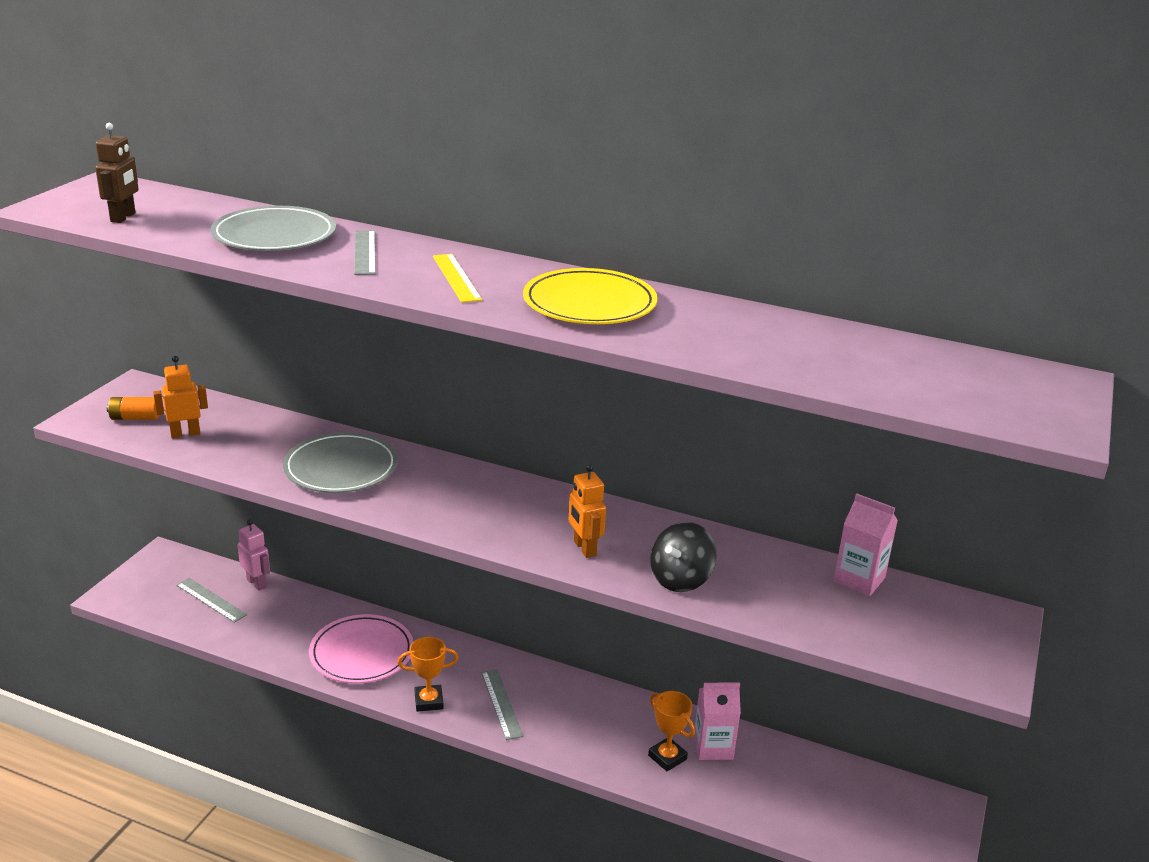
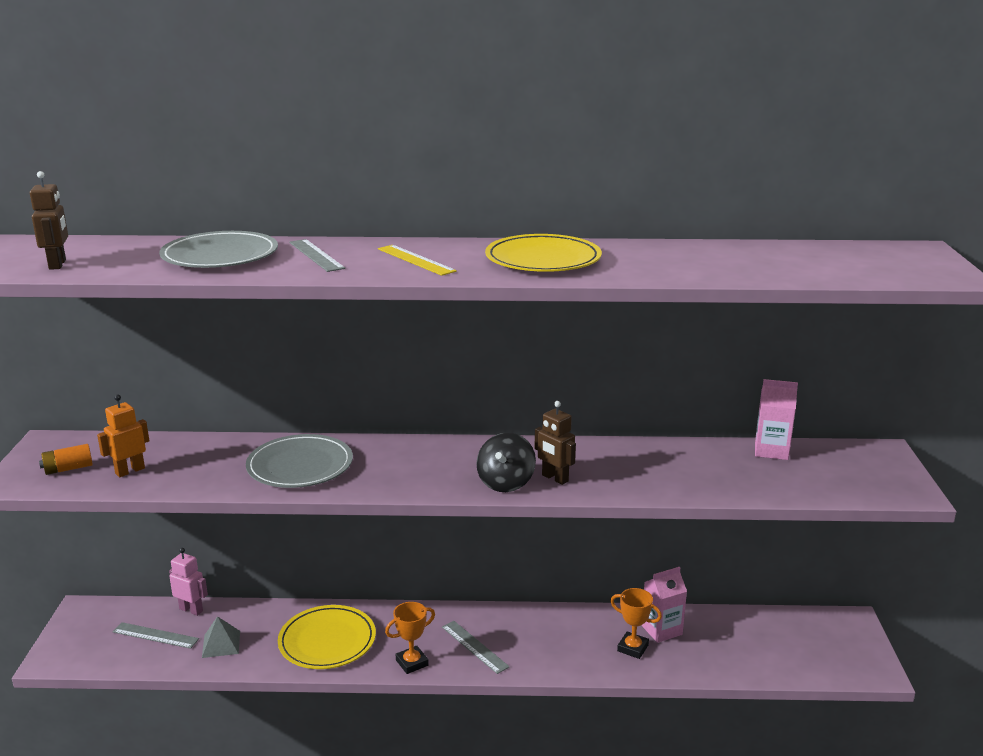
camera: 20 degrees left, 5 degrees down
pink plate [309,614,414,683] -> yellow plate [278,605,376,669]
orange robot [569,464,606,558] -> brown robot [535,401,576,485]
black spinning top [650,522,717,592] -> black spinning top moved to [476,433,536,492]
none -> grey pyramid [202,616,240,658]

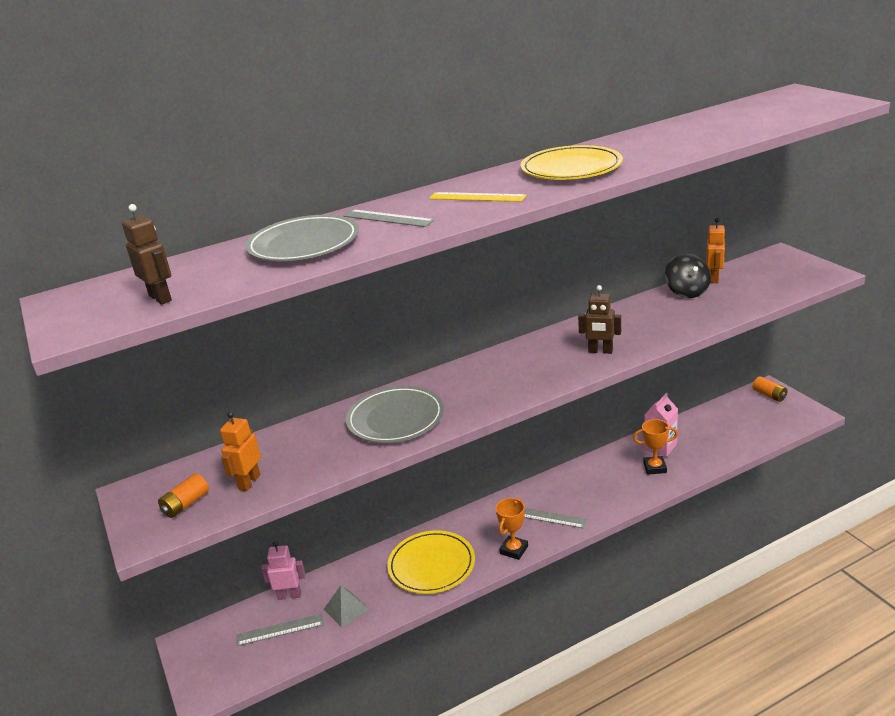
camera: 25 degrees left, 5 degrees up
black spinning top [476,433,536,492] -> black spinning top moved to [665,253,711,298]
pink carton [755,379,798,460] -> orange robot [706,218,726,283]
none -> orange battery [753,376,788,402]

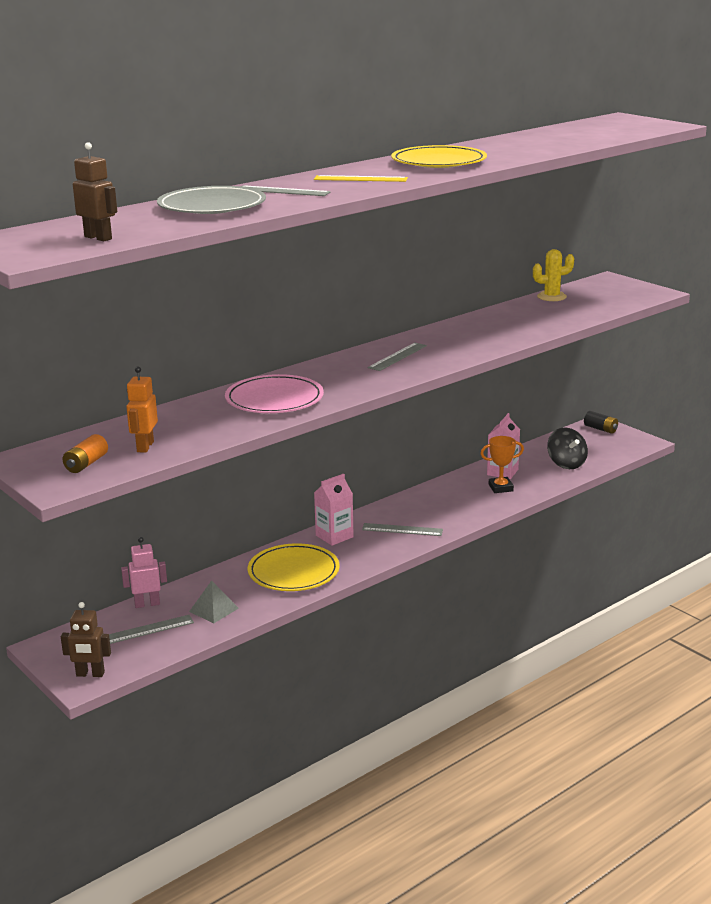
camera: 15 degrees left, 5 degrees down
grey plate [346,386,444,443] -> pink plate [225,374,324,413]
orange trophy [496,498,528,560] -> none
brown robot [578,285,621,354] -> brown robot moved to [61,602,111,677]
black spinning top [665,253,711,298] -> black spinning top moved to [547,428,588,469]
orange robot [706,218,726,283] -> yellow cactus [533,249,574,301]
orange battery [753,376,788,402] -> black battery [584,411,618,434]
none -> pink carton [314,474,354,546]
none -> grey ruler [368,343,427,371]

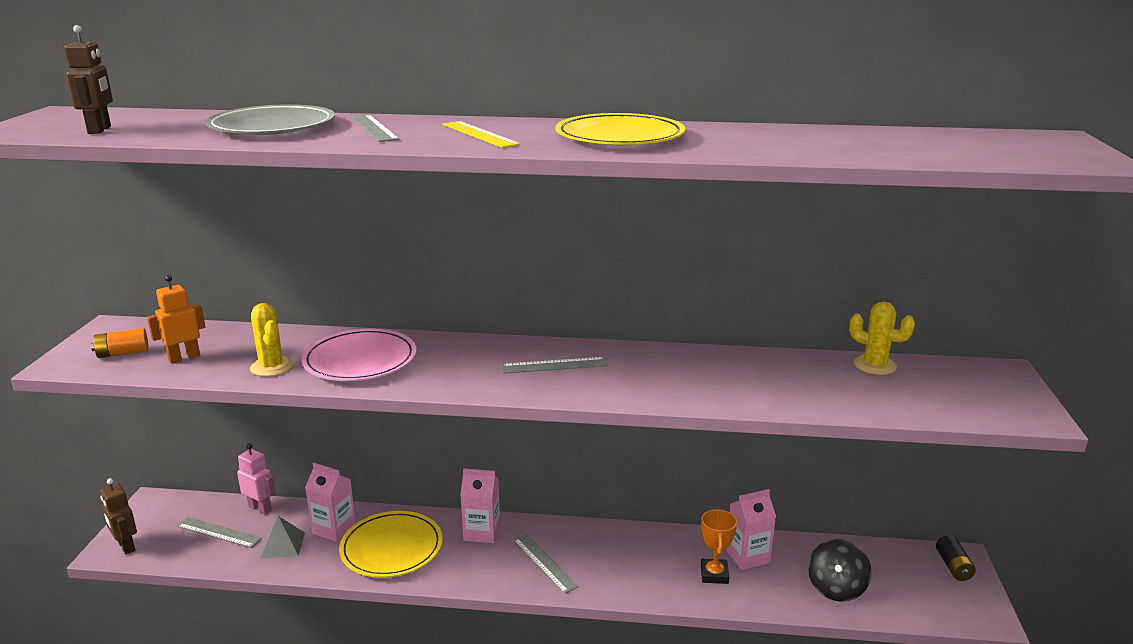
camera: 45 degrees right, 0 degrees up
orange trophy [480,436,524,493] -> orange trophy turned 60 degrees clockwise [701,509,737,584]
none -> yellow cactus [250,303,293,377]
none -> pink carton [305,463,356,542]

